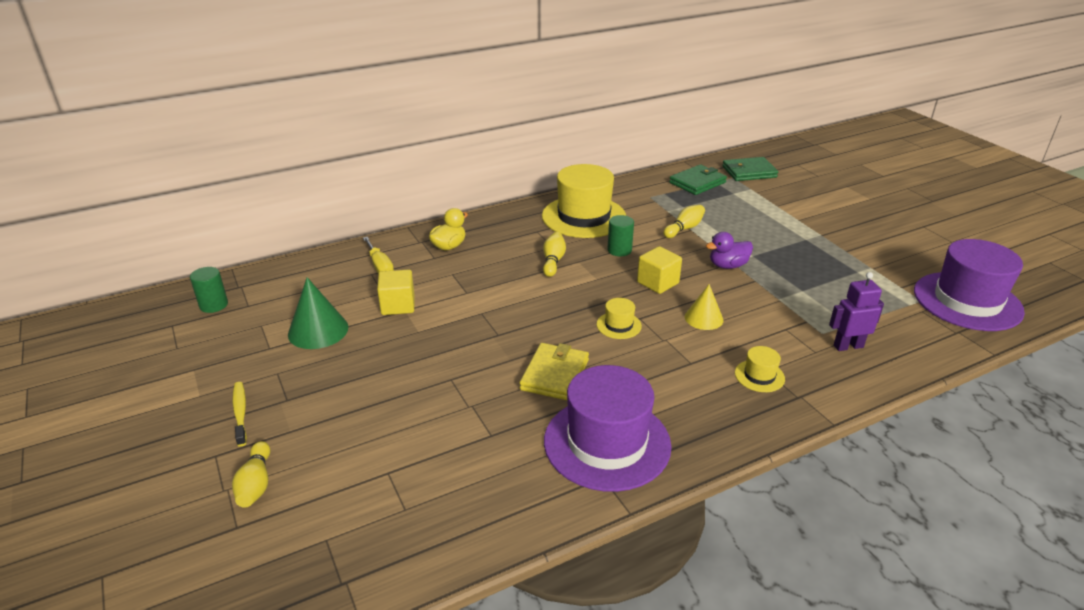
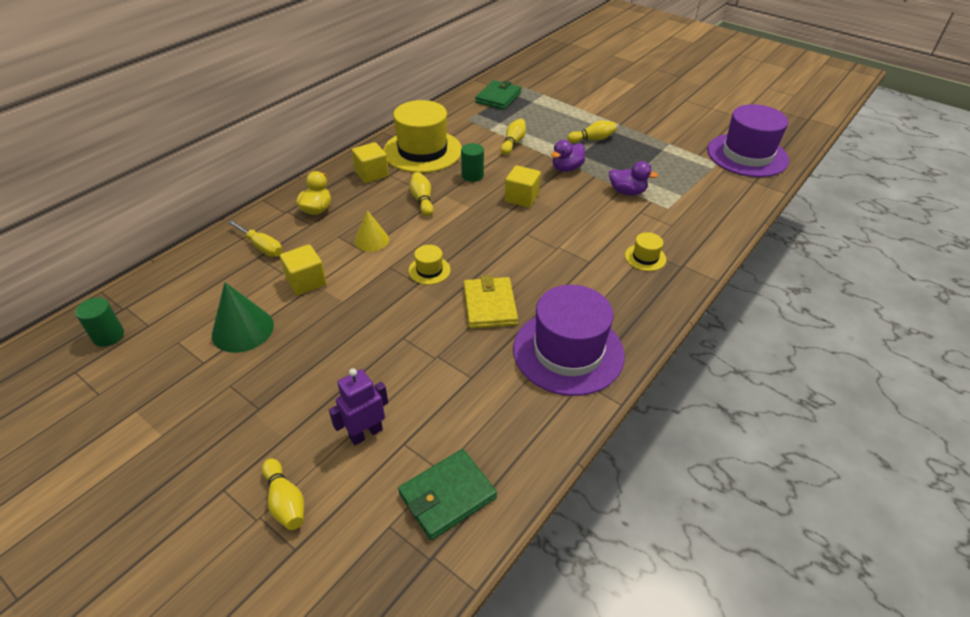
camera: 25 degrees left, 10 degrees up
yellow toothbrush [232,382,247,447] -> none
yellow hat [596,298,642,339] -> yellow hat moved to [409,245,451,285]
yellow cone [685,284,723,330] -> yellow cone moved to [354,210,389,252]
green wallet [722,157,778,181] -> green wallet moved to [398,449,497,540]
purple robot [829,272,884,351] -> purple robot moved to [329,369,388,445]
none -> yellow cube [352,142,389,183]
none -> yellow bowling pin [568,120,617,143]
none -> purple duck [609,161,658,195]

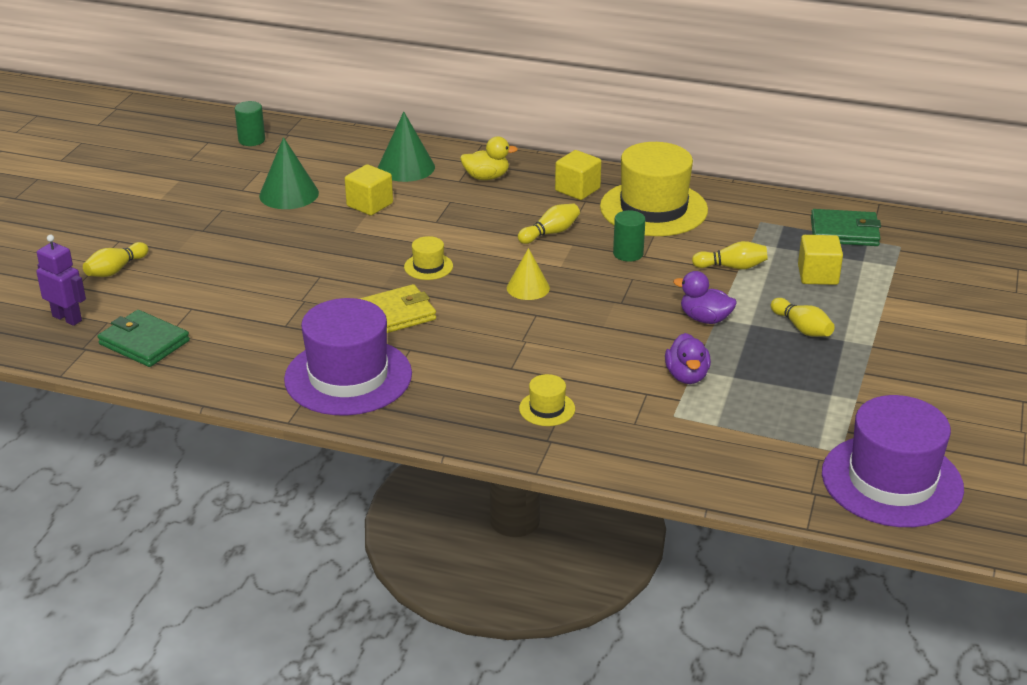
camera: 70 degrees right, 10 degrees down
yellow screwdriver [228,220,283,257] -> green cone [378,112,435,182]
purple robot [329,369,388,445] -> purple robot moved to [36,235,86,326]
yellow cone [354,210,389,252] -> yellow cone moved to [507,248,550,300]
yellow cube [505,165,541,208] -> yellow cube moved to [798,235,843,285]

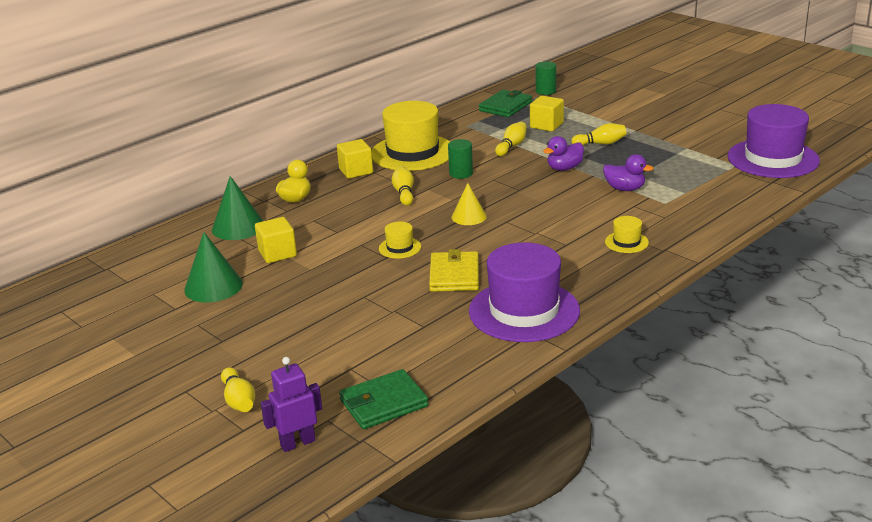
camera: 60 degrees left, 5 degrees down
green cylinder [235,101,265,146] -> green cylinder moved to [536,61,556,95]

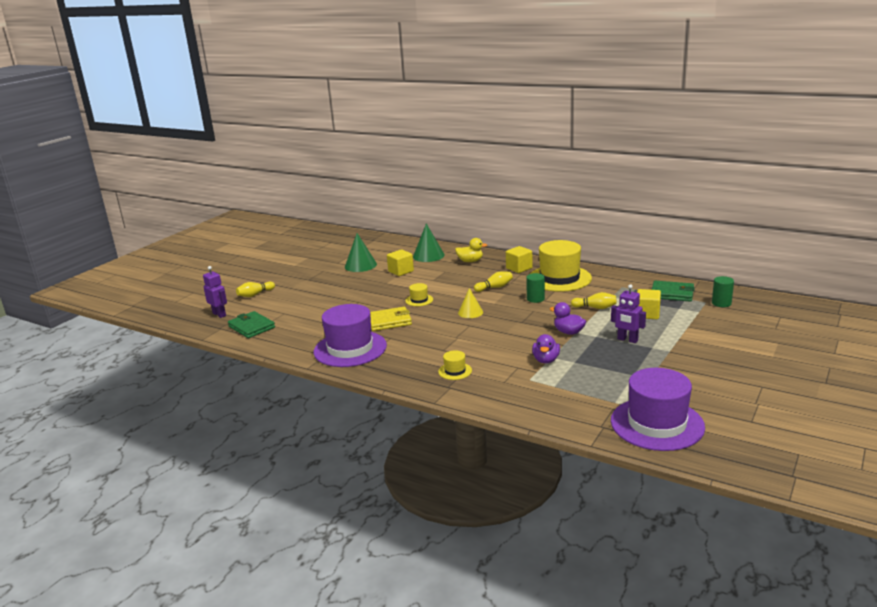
camera: 75 degrees right, 5 degrees down
yellow bowling pin [571,123,626,145] -> purple robot [611,284,646,343]

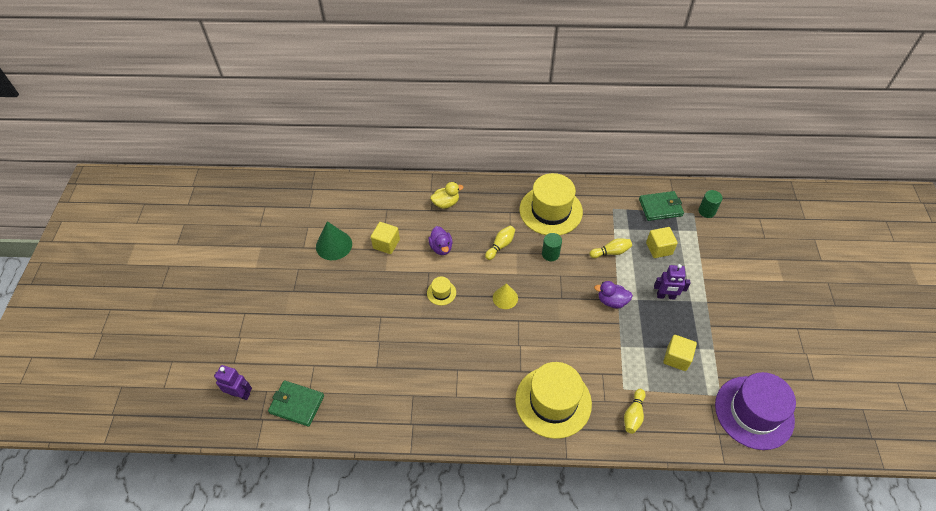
camera: 30 degrees left, 30 degrees up
yellow bowling pin [236,281,275,297] -> yellow bowling pin moved to [624,389,646,434]
purple hat [314,304,387,367] -> none
yellow wallet [370,307,412,331] -> none
green cone [413,223,445,262] -> none
yellow hat [438,350,472,380] -> yellow hat [515,362,592,439], size x2.33
yellow cube [506,246,533,273] -> yellow cube moved to [663,335,697,371]
purple duck [532,334,560,363] -> purple duck moved to [428,226,453,255]

